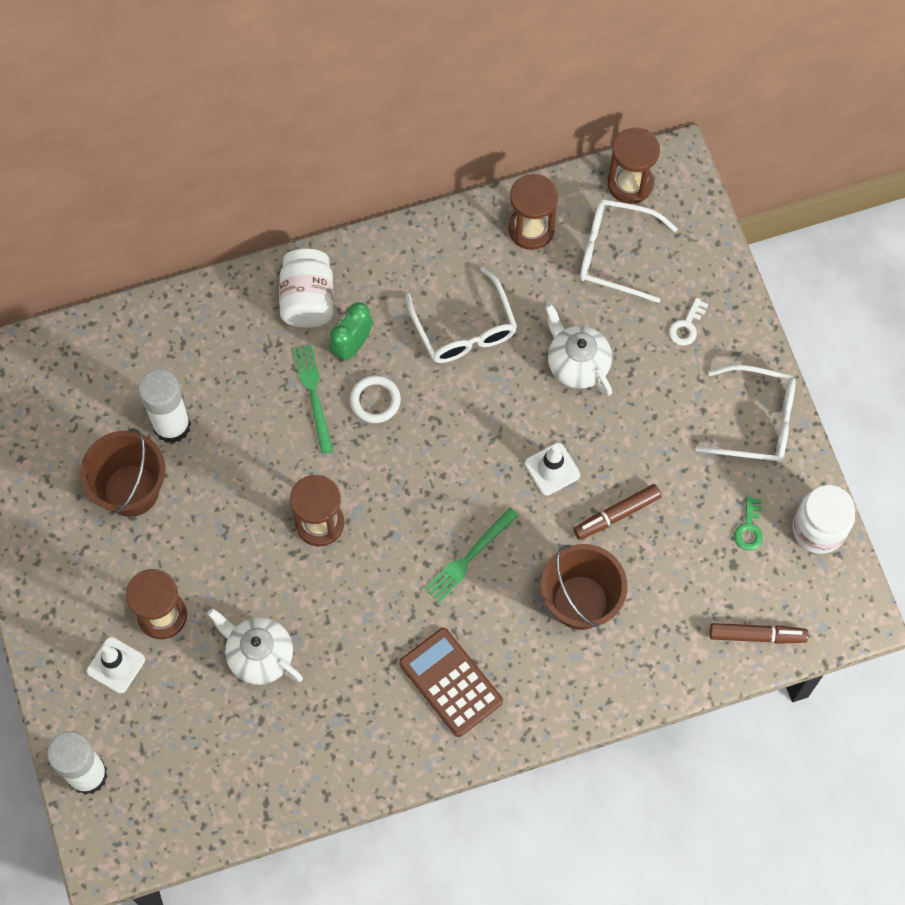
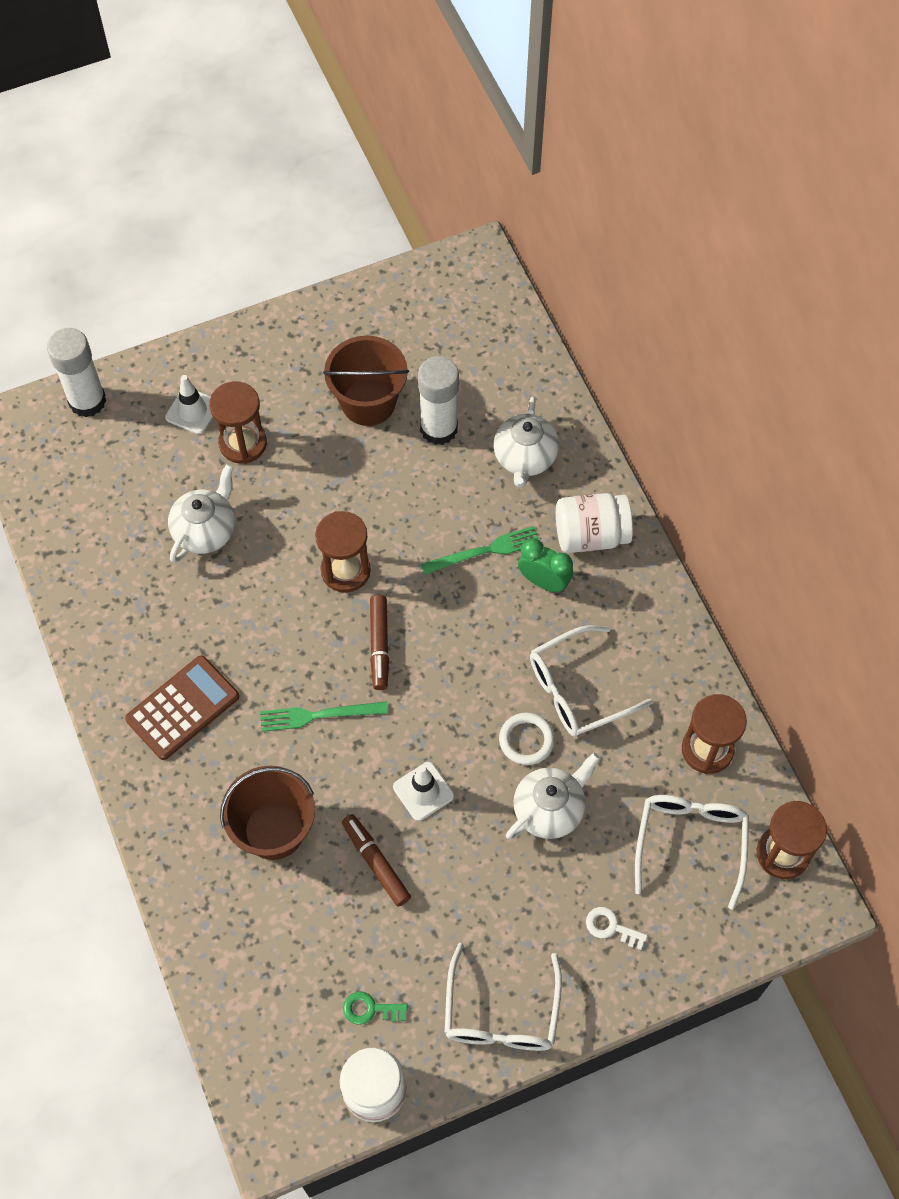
camera: 85 degrees right, 5 degrees down
white ring [350,375,401,423] -> white ring moved to [499,713,554,765]
green fork [425,508,519,602] -> green fork turned 45 degrees counterclockwise [260,701,388,732]
brown marker [710,623,808,644] -> brown marker moved to [370,595,389,690]
none -> white teapot [494,397,559,488]

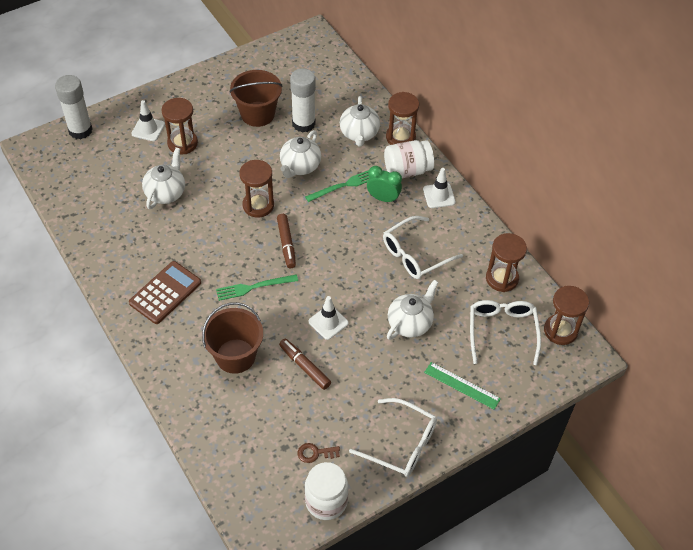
camera: 10 degrees left, 10 degrees down
green key [343,992,408,1024] -> brown key [297,443,340,463]
white glasses [445,943,562,1051] -> white glasses turned 60 degrees counterclockwise [349,398,437,477]
white ring [499,713,554,765] -> none
white key [586,907,648,950] -> green ruler [424,362,501,410]
none -> white teapot [280,130,321,178]
none -> brown hourglass [386,92,419,145]
none -> white traffic cone [423,168,456,208]

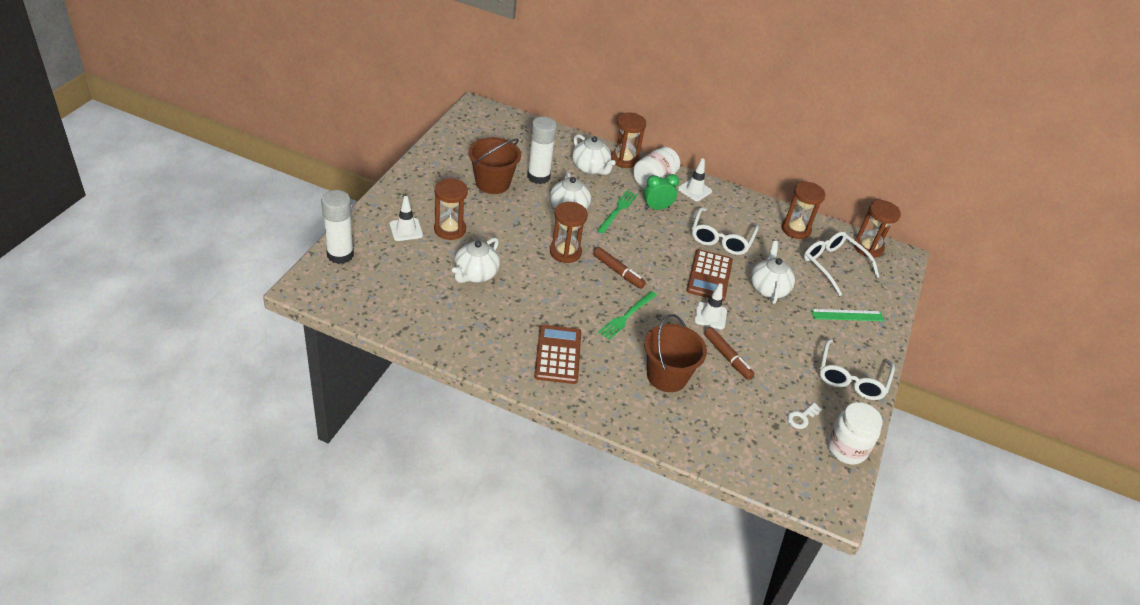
camera: 40 degrees left, 10 degrees down
white teapot [142,147,185,209] -> white teapot turned 135 degrees counterclockwise [452,237,500,283]
brown marker [279,339,331,390] -> brown marker turned 135 degrees counterclockwise [704,327,754,380]
brown key [297,443,340,463] -> white key [787,403,822,429]
white glasses [349,398,437,477] -> white glasses turned 120 degrees clockwise [819,339,895,400]
none -> brown calculator [686,249,733,301]

